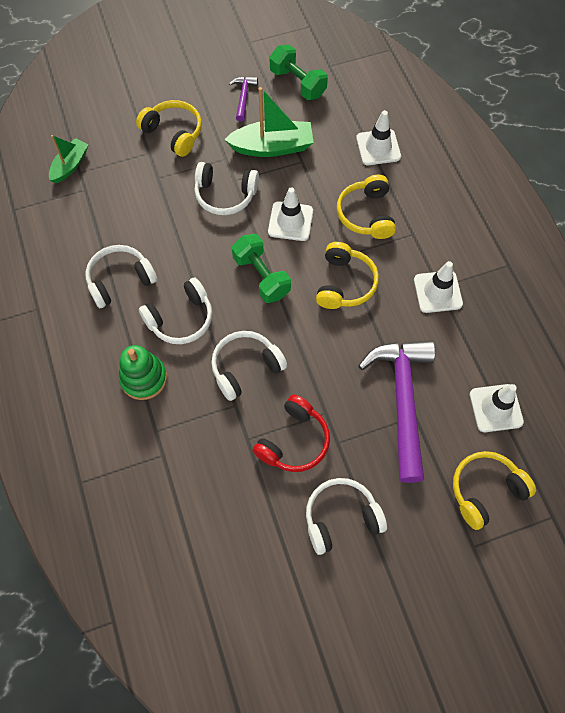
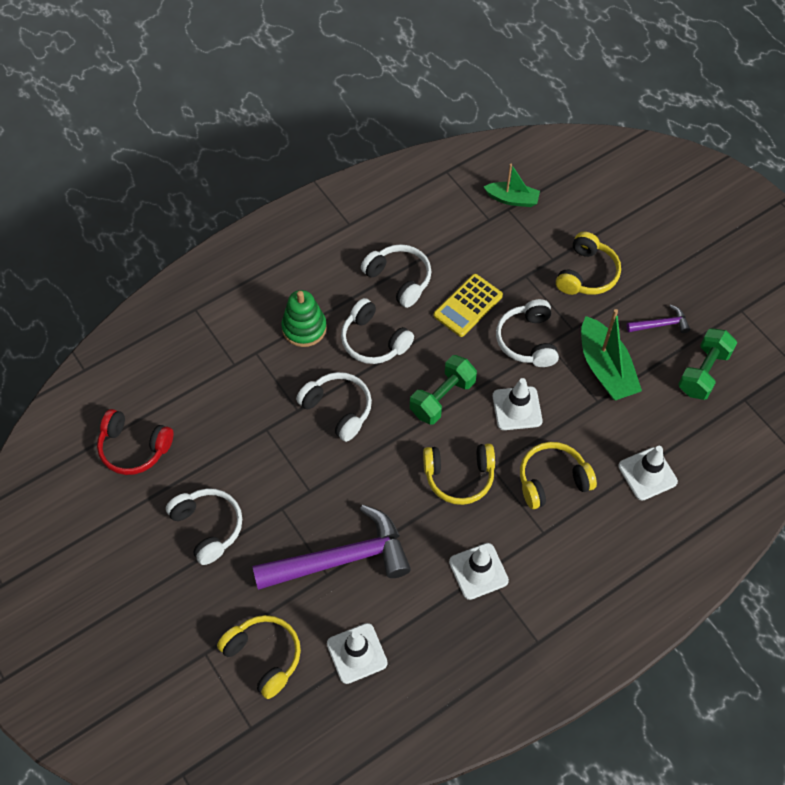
camera: 75 degrees right, 5 degrees down
red headphones [252,395,330,472] -> red headphones moved to [97,409,174,475]
none -> yellow calculator [433,274,503,337]

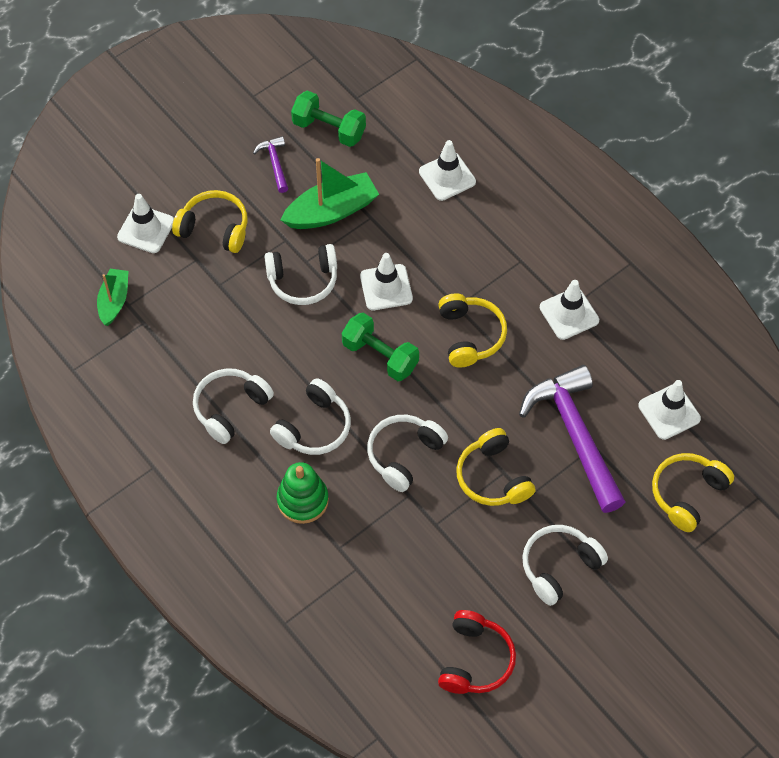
camera: 95 degrees left, 0 degrees up
yellow calculator [433,274,503,337] -> none
yellow headphones [520,442,597,509] -> yellow headphones moved to [456,428,536,506]
none -> white traffic cone [117,194,174,253]

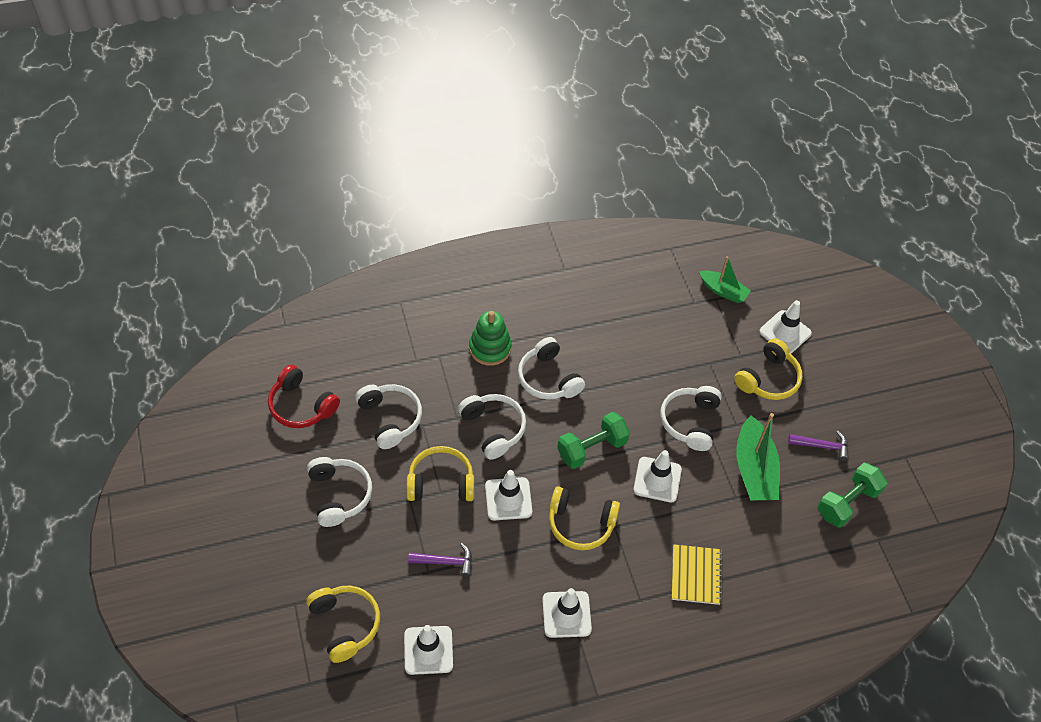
camera: 110 degrees right, 5 degrees down
white headphones [193,368,274,444] -> white headphones moved to [355,384,422,449]
white traffic cone [419,140,476,201] -> white traffic cone moved to [485,470,532,520]
purple hammer [519,365,625,513] -> purple hammer [408,543,472,577], size x0.45
none -> yellow notebook [672,544,723,605]

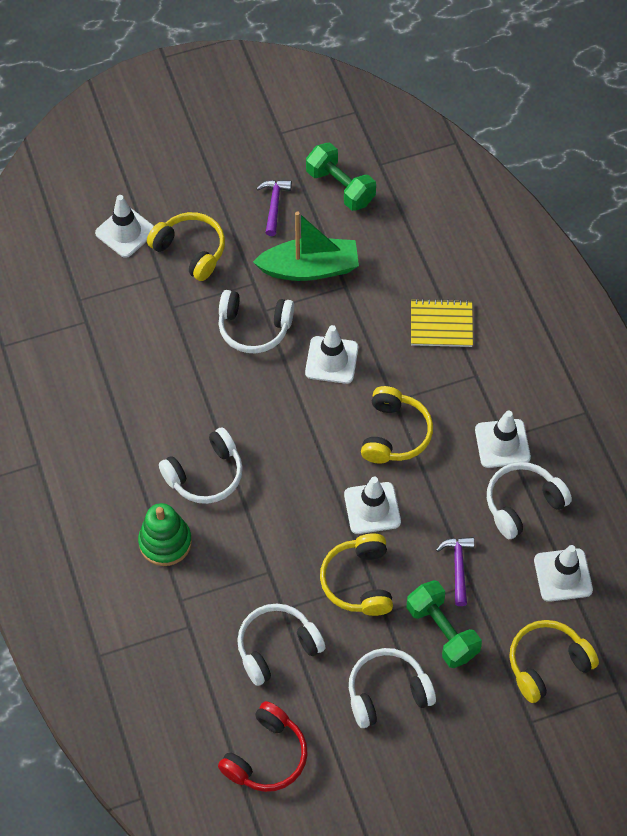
camera: 90 degrees left, 5 degrees up
white headphones [458,394,526,460] -> white headphones moved to [487,462,572,539]
green dumbbell [557,412,630,469] -> green dumbbell moved to [407,580,482,668]
green boat [699,256,751,303] -> none

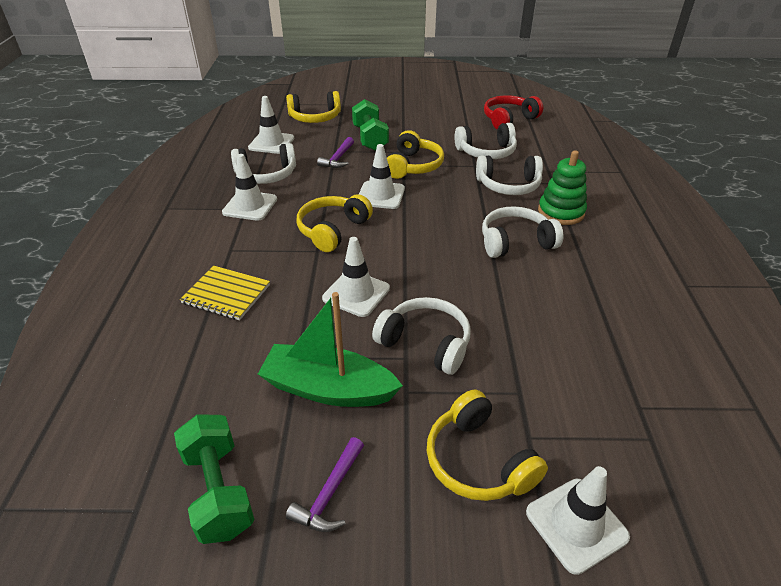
camera: 160 degrees left, 20 degrees down
white headphones [349,648,436,728] -> white headphones moved to [476,155,543,195]

